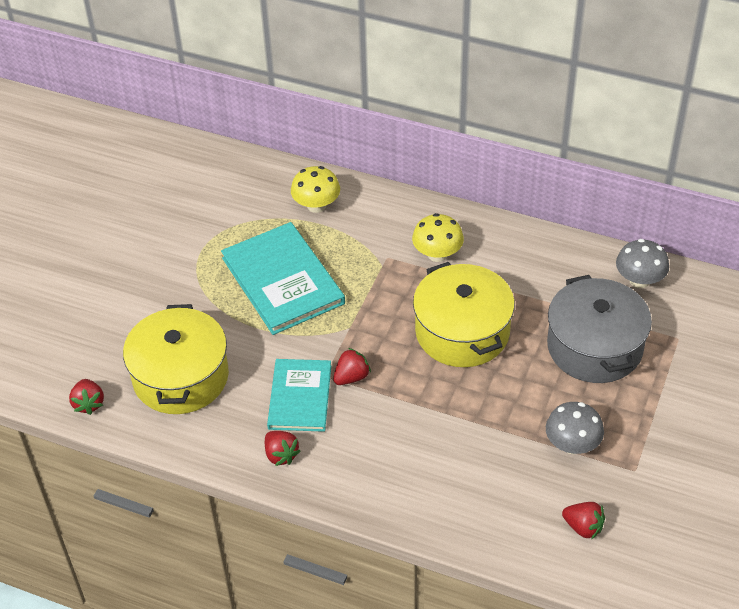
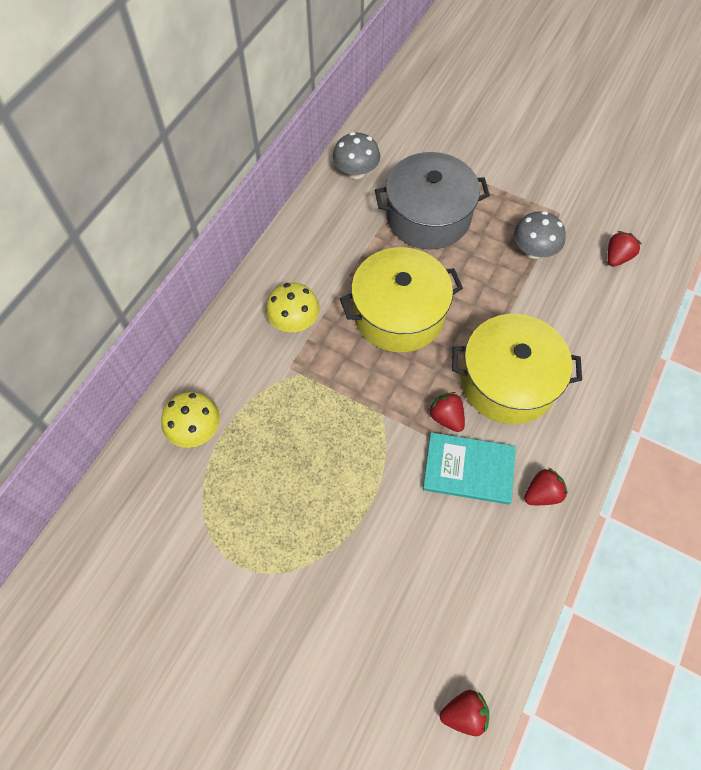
camera: 85 degrees left, 15 degrees up
yellow pot [123,304,229,414] -> yellow pot moved to [452,314,582,424]
turquoise book [221,222,345,335] -> none

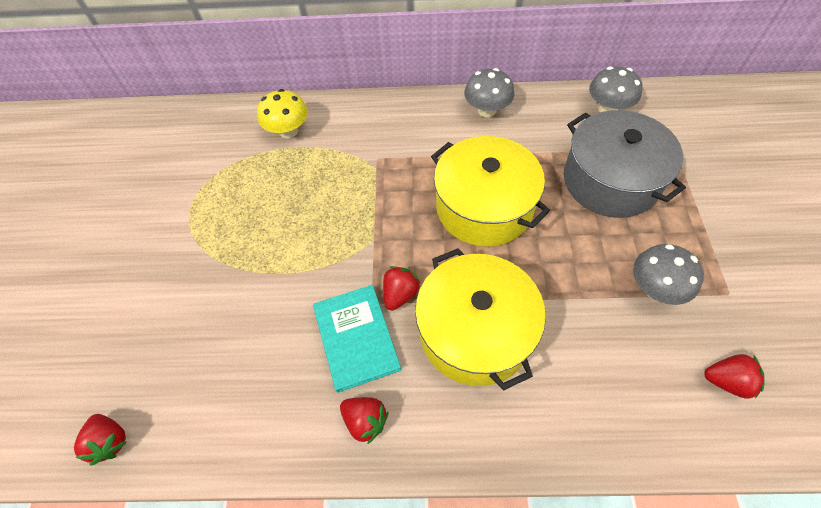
camera: 65 degrees right, 5 degrees down
yellow mushroom [266,283,320,332] -> none
none -> grey mushroom [464,68,514,117]

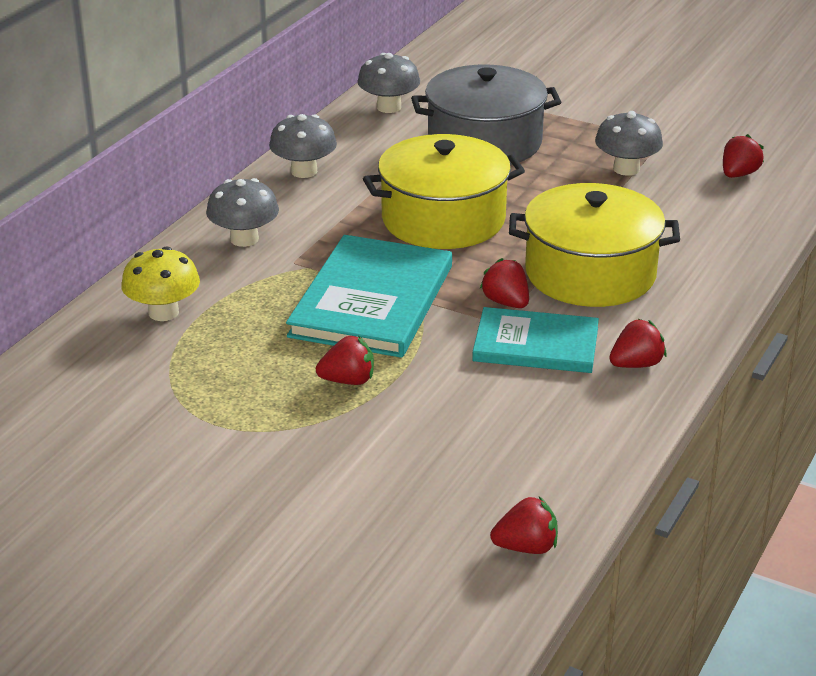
camera: 65 degrees left, 25 degrees down
none -> grey mushroom [206,178,279,247]
none -> turquoise book [286,235,452,358]
none -> red strawberry [316,336,374,385]

